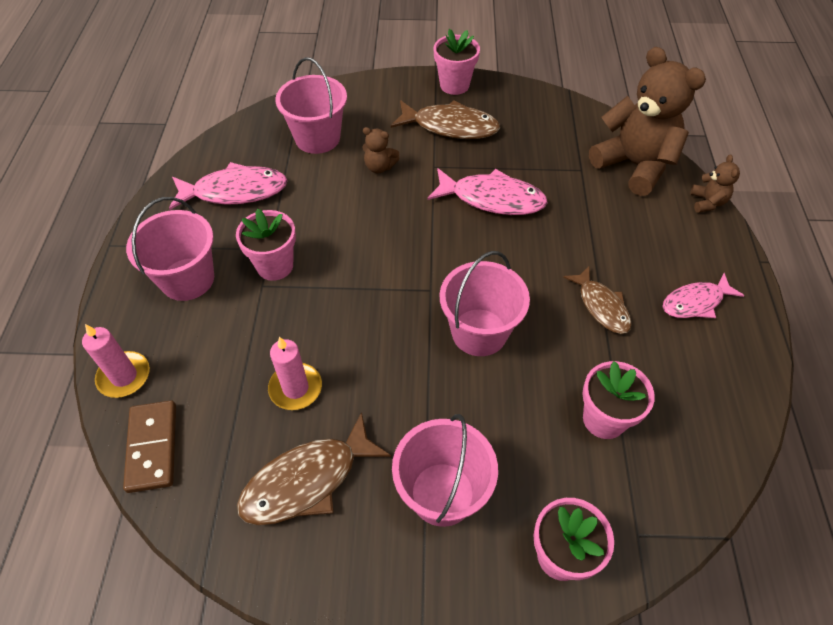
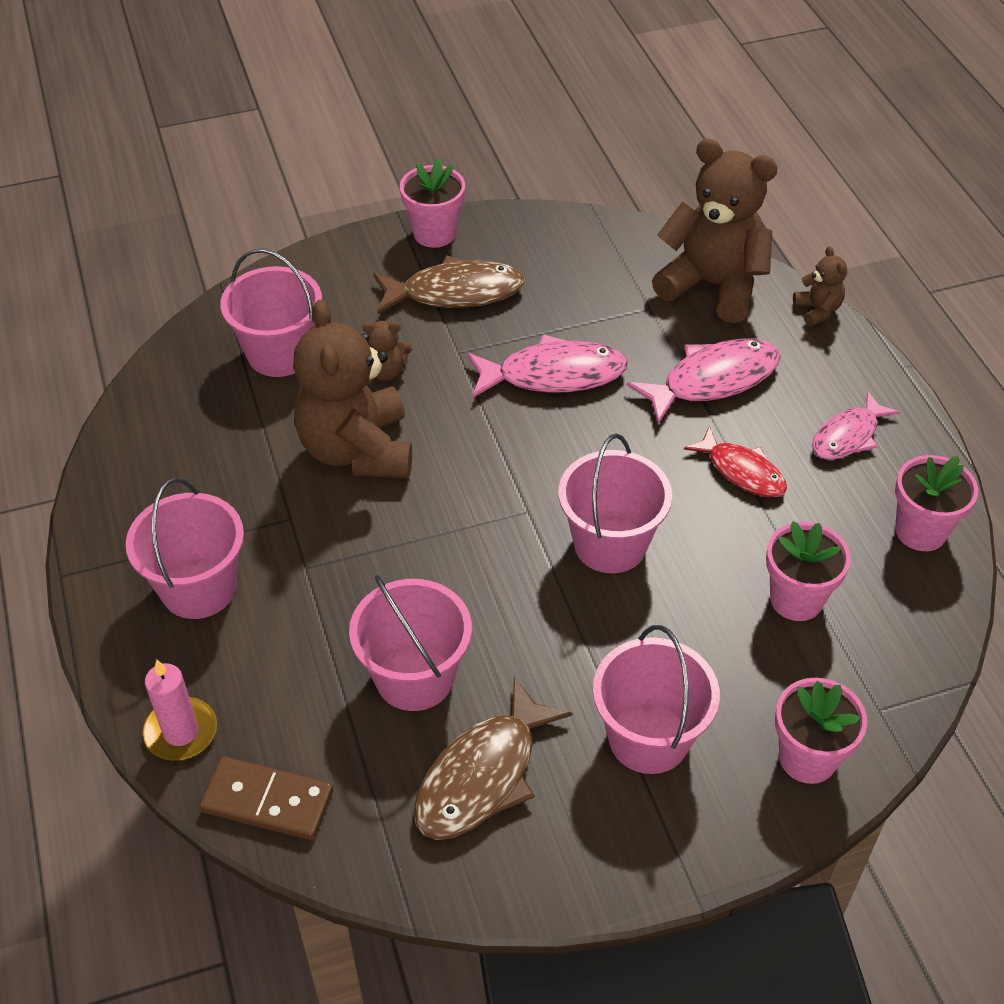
camera: 20 degrees left, 5 degrees down
brown domino [123,400,176,493] -> brown domino turned 45 degrees counterclockwise [200,756,333,840]
pink fish [169,162,288,210] -> pink fish moved to [627,339,781,424]
pink flower pot [236,209,296,281] -> pink flower pot moved to [895,455,978,551]
pink candle [268,337,322,410] -> pink bucket [349,575,472,711]
brown fish [563,266,632,334] -> red fish [684,426,787,497]
none -> brown teddy bear [293,300,412,478]

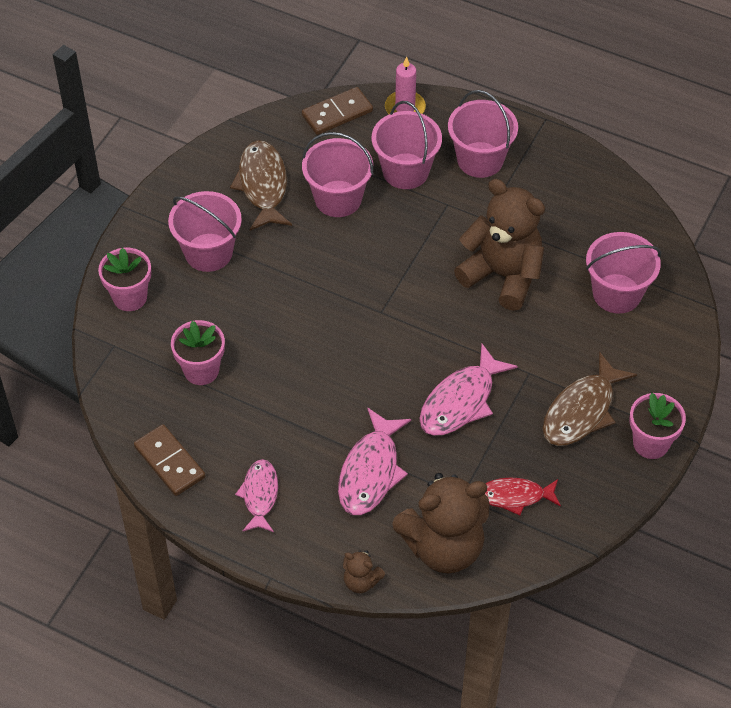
camera: 135 degrees right, 5 degrees up
brown teddy bear [362,321,412,381] -> none
pink bucket [558,434,672,573] -> pink bucket moved to [372,101,442,189]
red fish [684,426,787,497] -> red fish moved to [485,478,561,515]
pink flower pot [895,455,978,551] -> brown domino [134,424,205,496]

